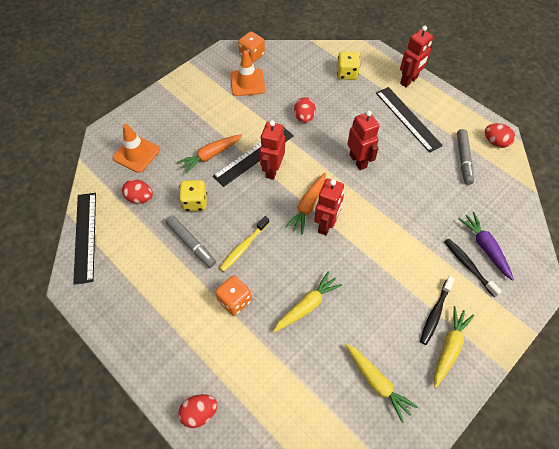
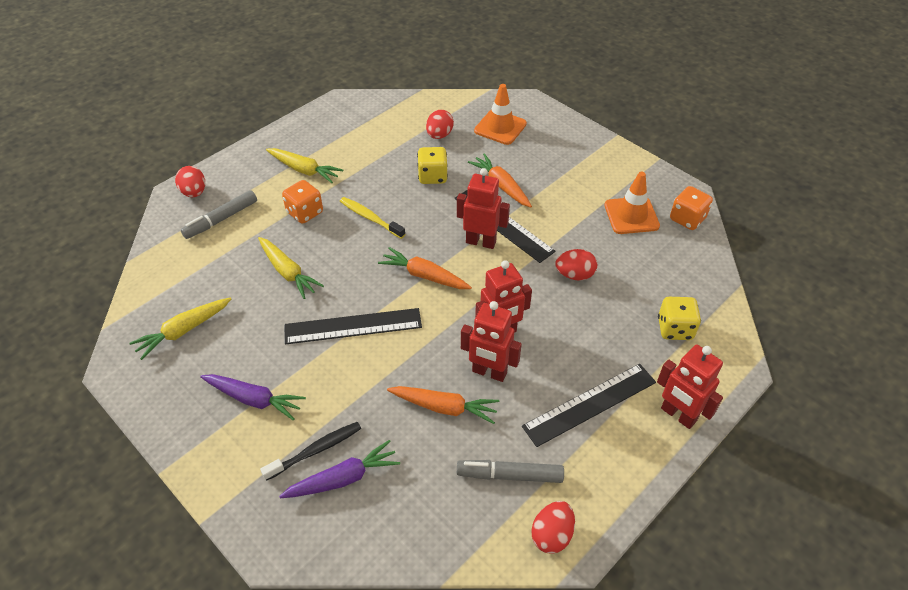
camera: 90 degrees right, 10 degrees down
black ruler [73,193,96,285] -> black ruler moved to [284,308,422,345]
grey marker [166,215,216,268] -> grey marker moved to [181,190,257,239]
red robot [314,178,344,235] -> red robot moved to [461,301,522,382]
black toothbrush [420,276,455,345] -> purple carrot [200,374,306,421]
yellow carrot [434,306,474,388] -> yellow carrot moved to [266,148,343,183]
none -> orange carrot [387,386,499,424]

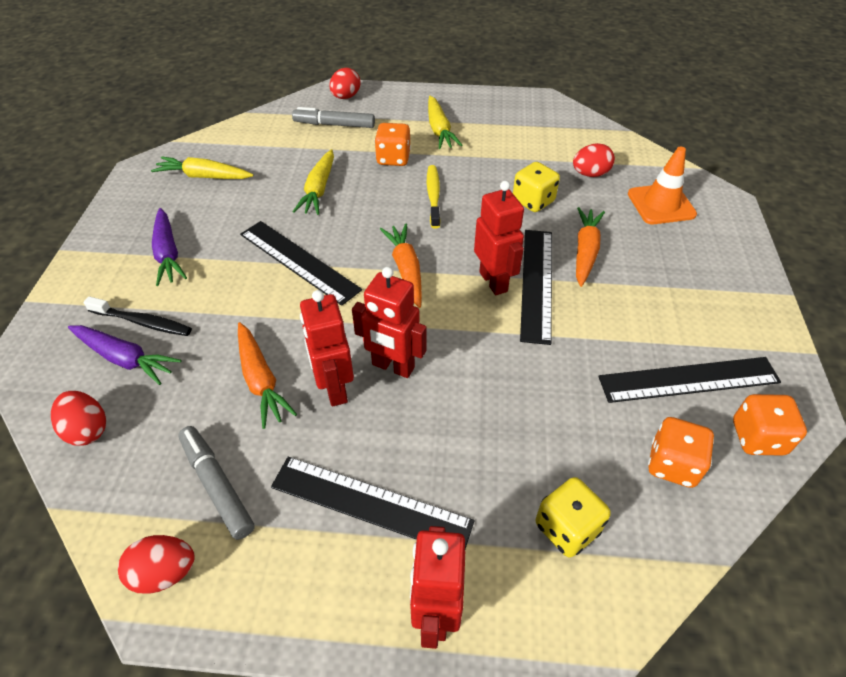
camera: 50 degrees right, 0 degrees up
red egg [555,249,597,281] -> red egg moved to [51,391,106,446]
orange traffic cone [604,172,660,234] -> black ruler [598,357,781,403]
none -> orange dice [648,417,714,488]

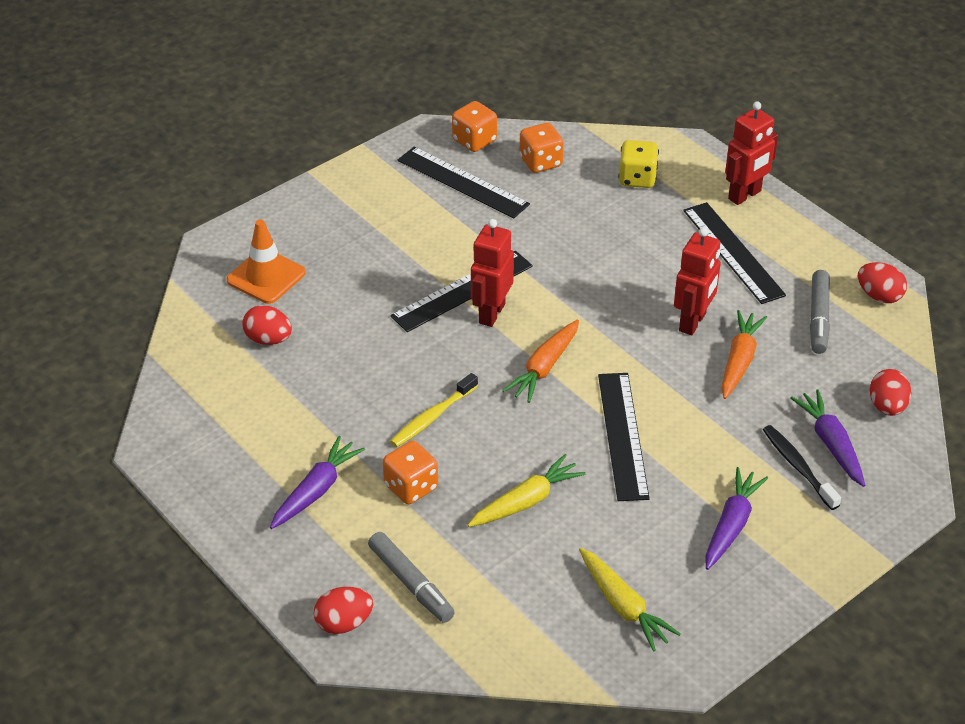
camera: 135 degrees left, 5 degrees down
red robot [352,267,427,378] -> none
yellow carrot [428,96,462,149] -> purple carrot [270,436,365,529]
yellow dice [513,162,560,212] -> none
orange carrot [576,207,605,287] -> none

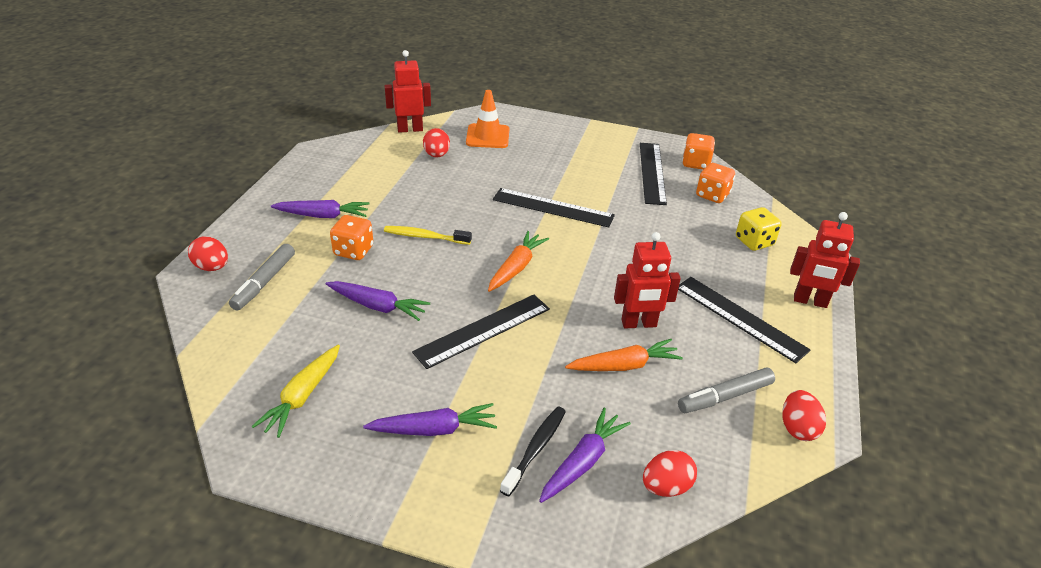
camera: 55 degrees right, 5 degrees down
yellow carrot [468,454,585,527] -> purple carrot [326,281,430,321]
red robot [471,219,514,327] -> red robot moved to [385,50,431,133]
orange carrot [502,320,579,403] -> orange carrot turned 120 degrees clockwise [488,231,549,292]
black ruler [683,202,786,304] -> black ruler turned 75 degrees counterclockwise [678,277,811,363]

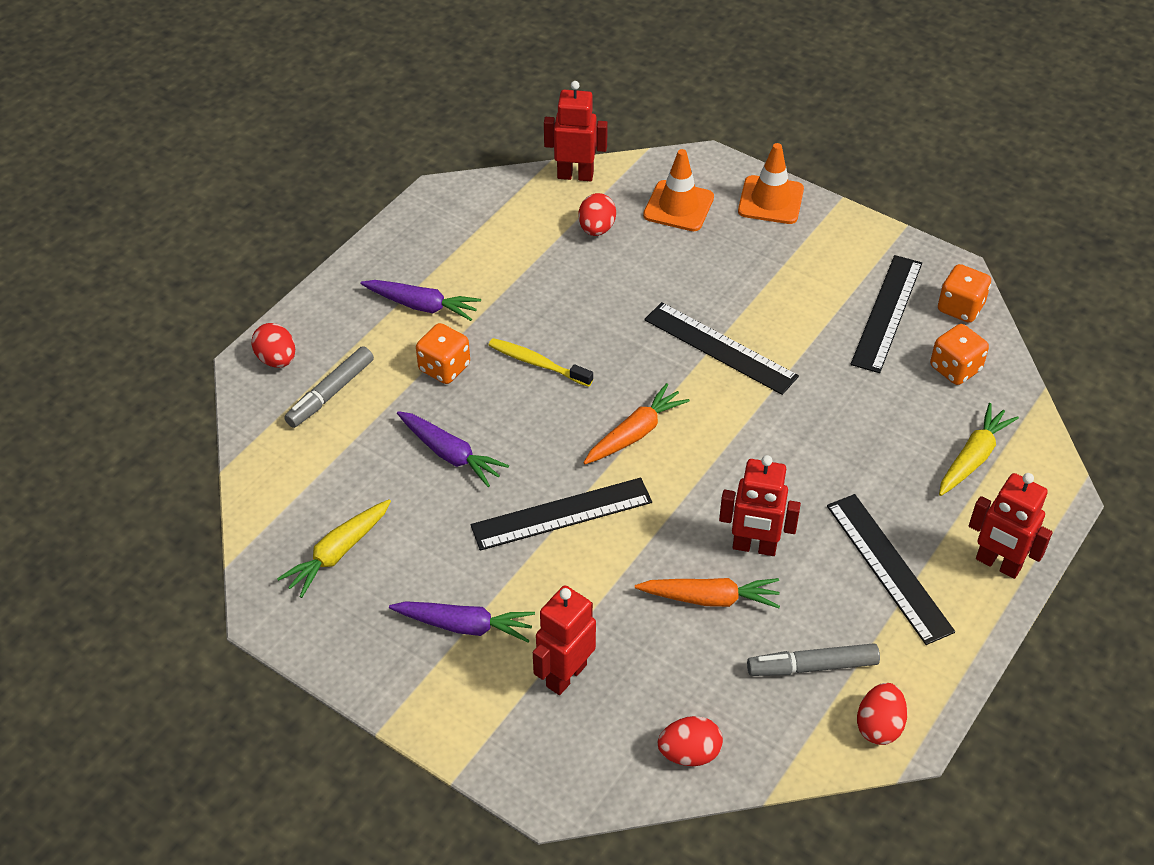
camera: 20 degrees right, 10 degrees up
black toothbrush [500,407,566,496] -> red robot [533,585,596,695]
purple carrot [539,408,631,503] -> none
yellow dice [736,207,782,251] -> yellow carrot [939,403,1019,496]
none -> orange traffic cone [738,143,804,224]

